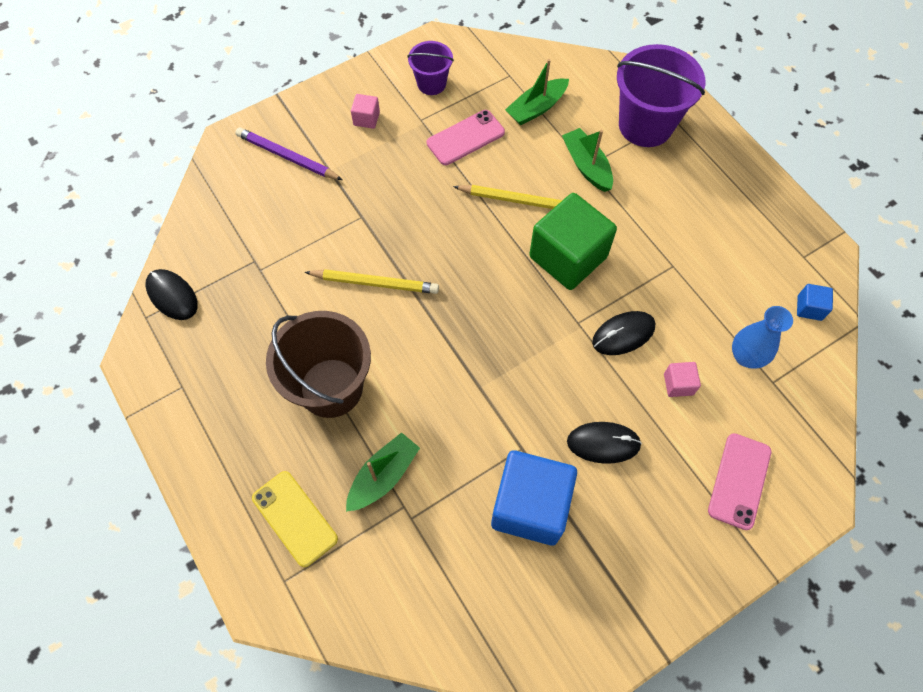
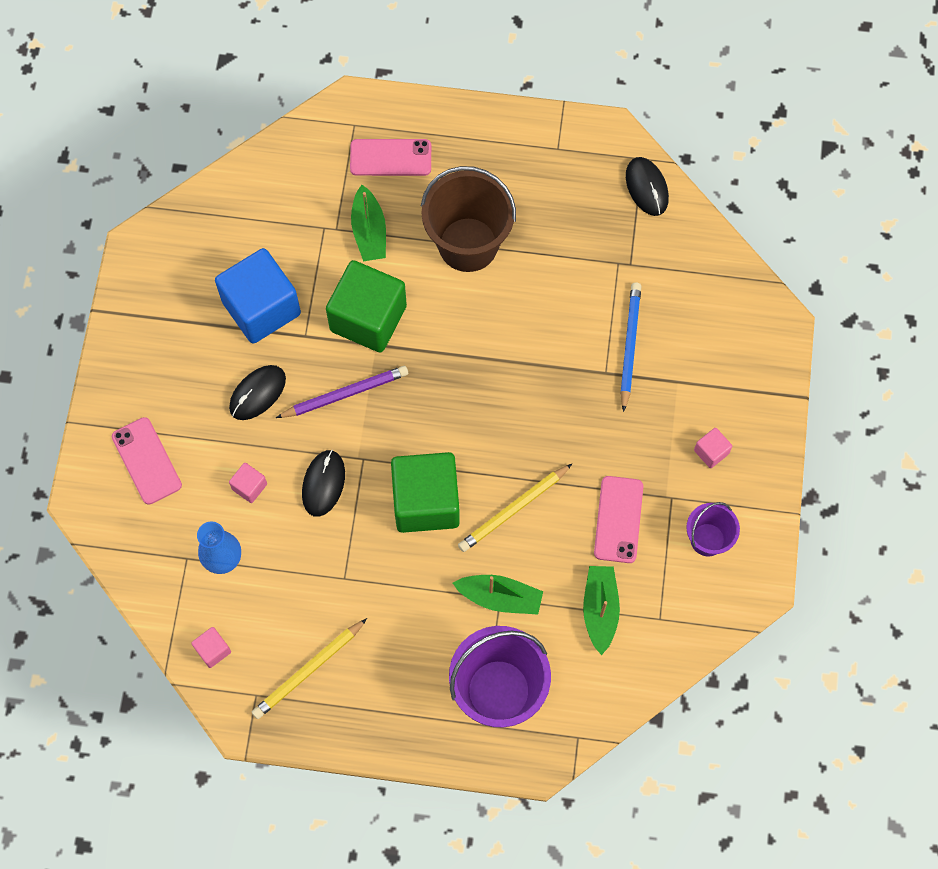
camera: 130 degrees right, 5 degrees up
black mouse [145,269,198,320] -> black mouse turned 75 degrees clockwise [626,157,669,216]
purple pencil [235,128,343,180] -> purple pencil moved to [276,366,408,418]
yellow phone [252,471,338,567] -> pink phone [350,139,431,176]
yellow pencil [305,269,439,294] -> yellow pencil moved to [252,618,367,719]
blue cube [797,284,833,321] -> pink cube [191,627,231,668]
none -> green cube [326,260,407,353]
none -> blue pencil [620,282,641,412]

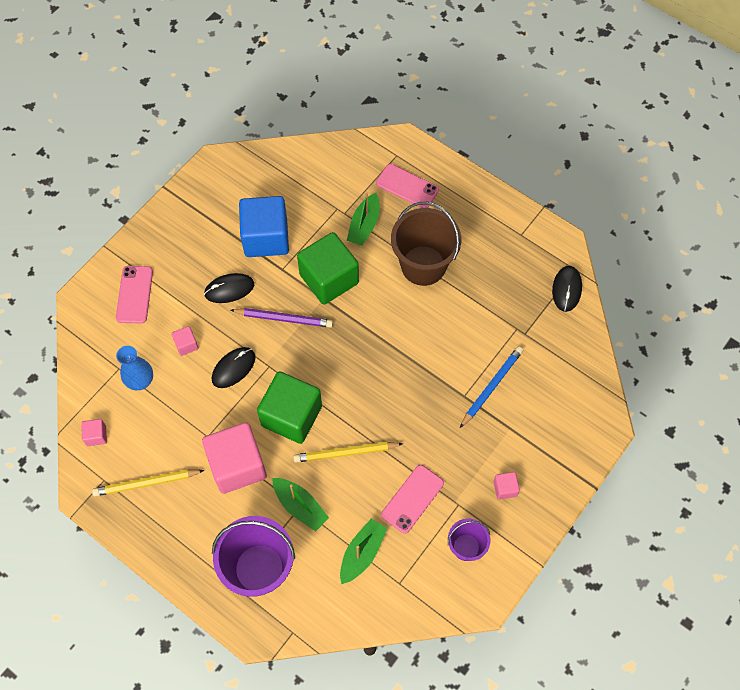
camera: 30 degrees right, 5 degrees down
none -> pink cube [202,422,267,494]

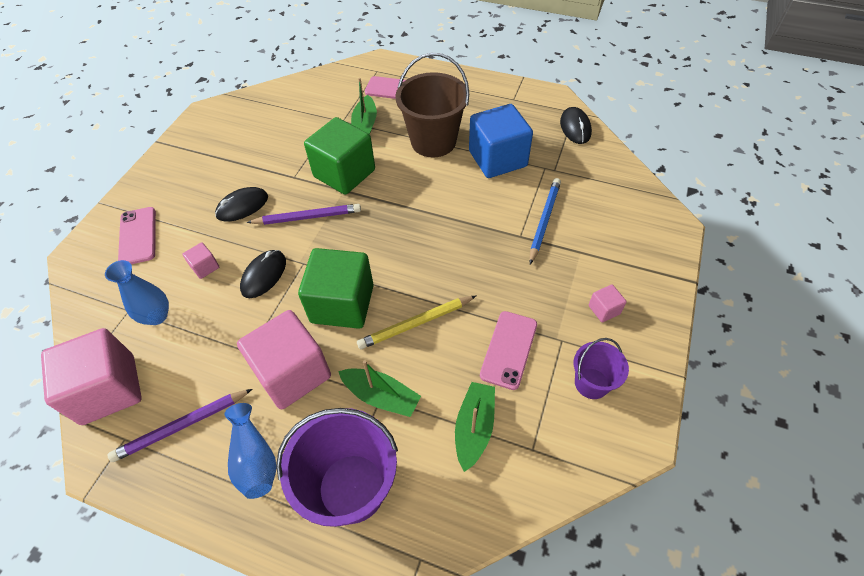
camera: 15 degrees left, 10 degrees down
pink cube [81,419,107,446] -> pink cube [41,328,142,425], size x2.34
yellow pencil [92,470,205,496] -> purple pencil [108,389,252,462]
blue cube [239,196,289,257] -> blue cube moved to [469,104,533,178]
none -> blue vase [224,403,276,499]

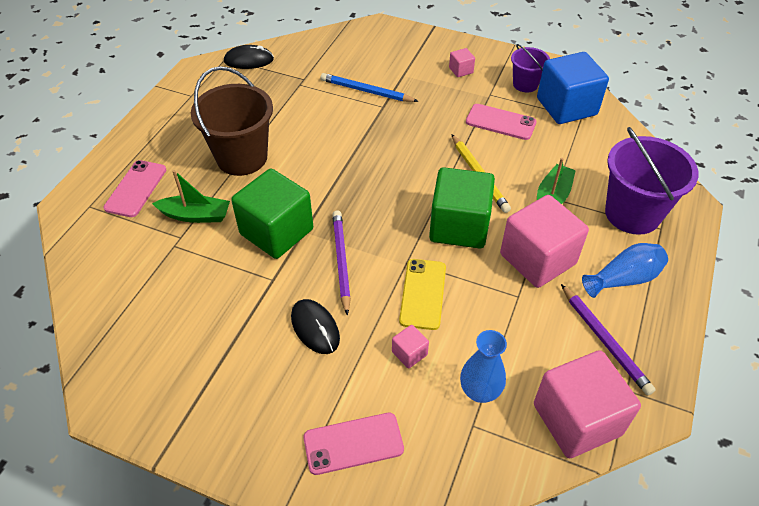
camera: 90 degrees left, 5 degrees down
black mouse [240,250,286,298] -> yellow phone [399,259,446,330]
green boat [455,382,495,472] -> none
blue cube [469,104,533,178] -> blue cube moved to [537,52,609,124]

